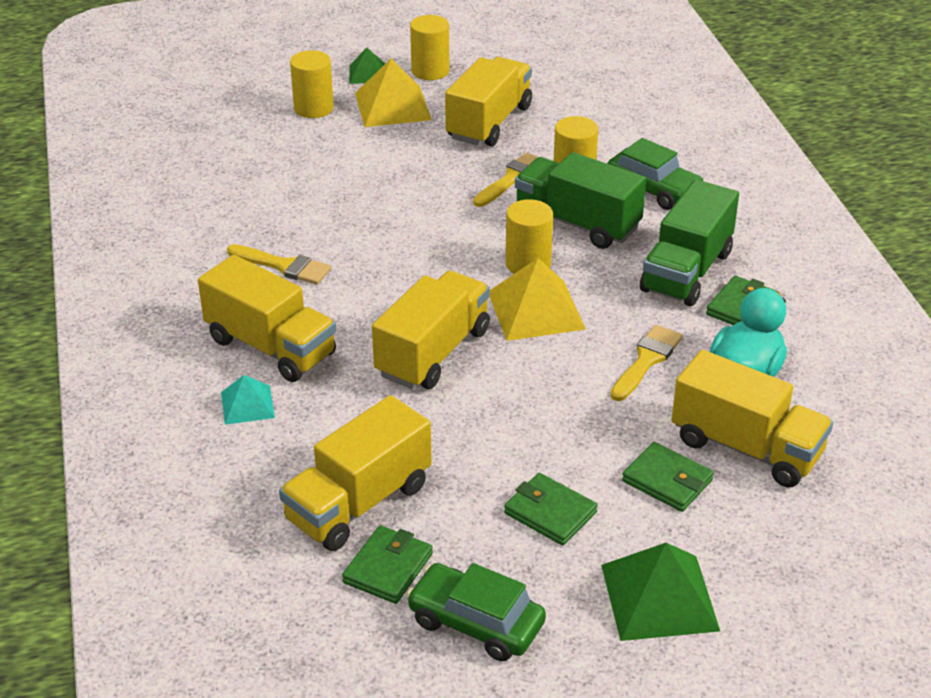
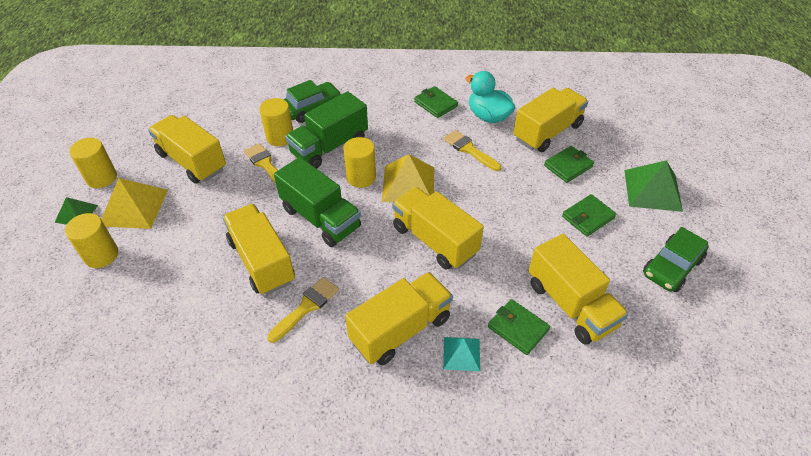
camera: 75 degrees left, 10 degrees up
green wallet [342,525,433,604] -> green wallet moved to [488,299,550,355]
green truck [640,179,739,306] -> green truck moved to [274,157,361,247]
none -> yellow truck [222,204,295,295]

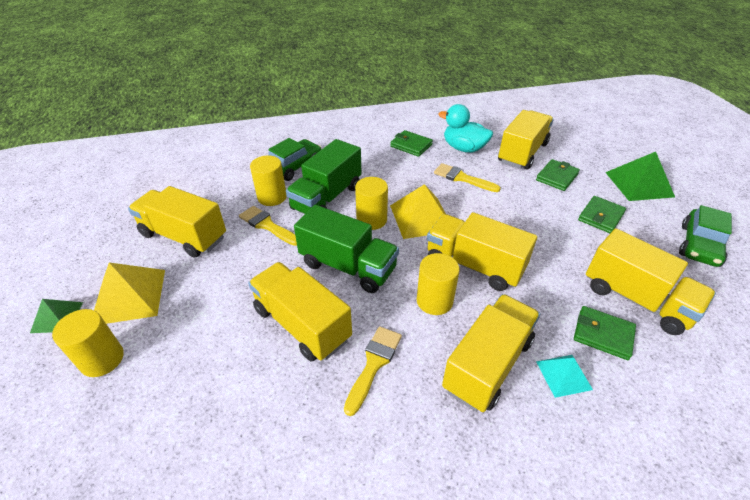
camera: 15 degrees left, 5 degrees down
yellow cylinder [69,138,117,188] -> yellow cylinder moved to [417,253,460,315]

